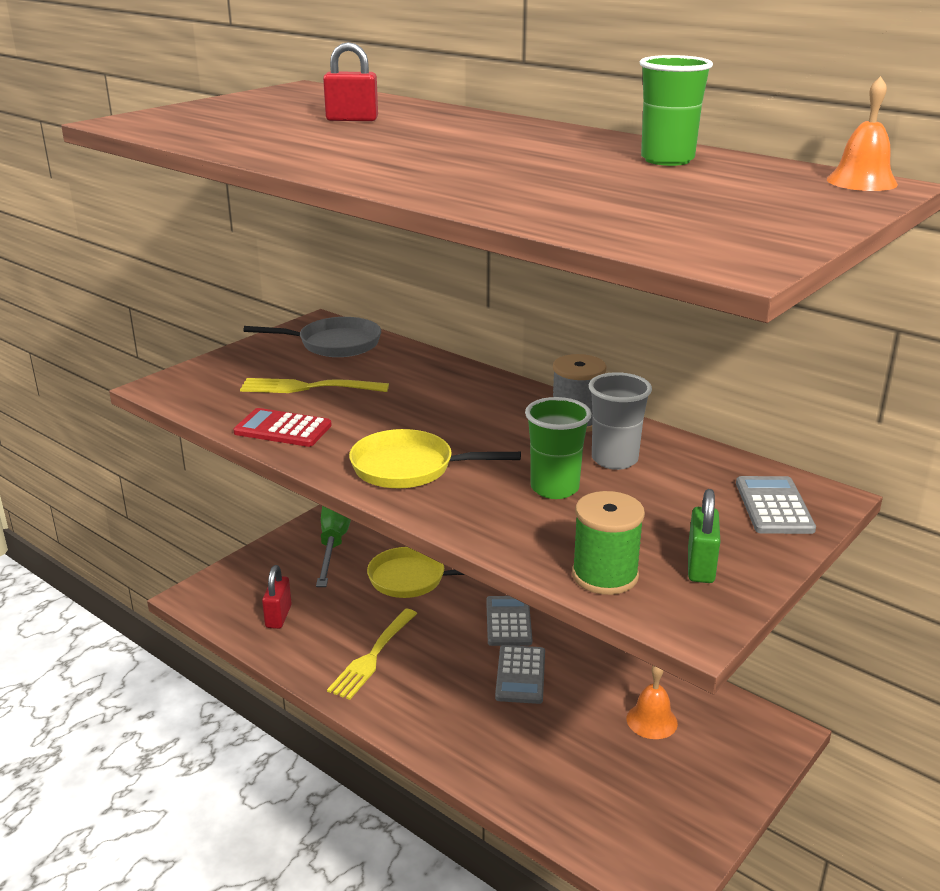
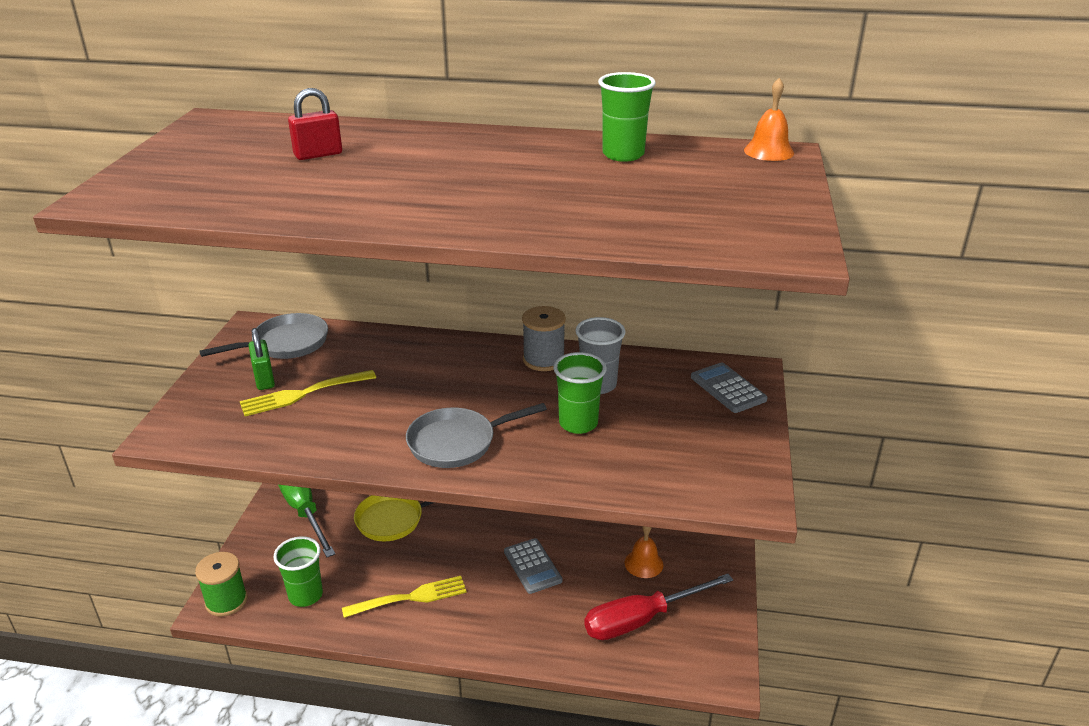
camera: 30 degrees left, 5 degrees up
red calculator [233,408,332,447] -> none
red padlock [262,565,292,629] -> green cup [274,536,323,607]
yellow fork [327,609,417,700] -> yellow fork turned 105 degrees counterclockwise [342,576,467,618]
yellow pan [349,429,521,488] -> grey pan [406,403,547,468]
grey calculator [486,596,532,646] -> none
green spool [572,491,645,595] -> green spool moved to [195,552,248,617]
green padlock [688,489,720,583] -> green padlock moved to [248,328,275,390]
none -> red screwdriver [584,573,733,640]

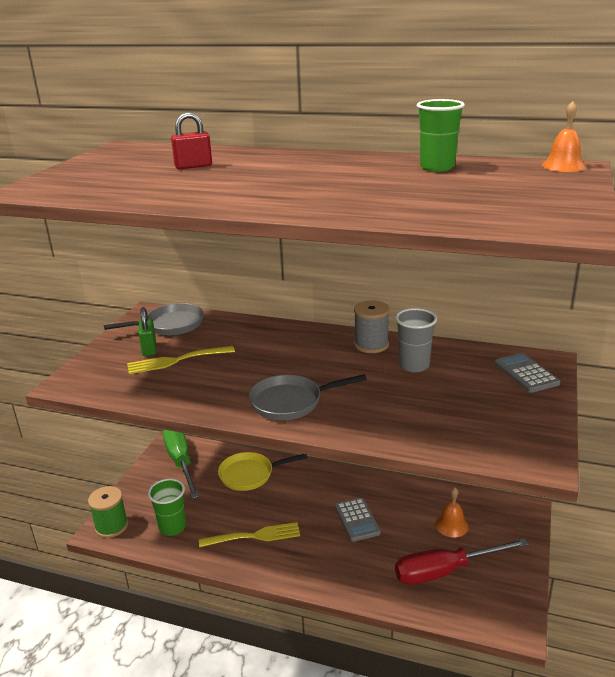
camera: 10 degrees right, 5 degrees down
green cup [553,352,606,434] -> none

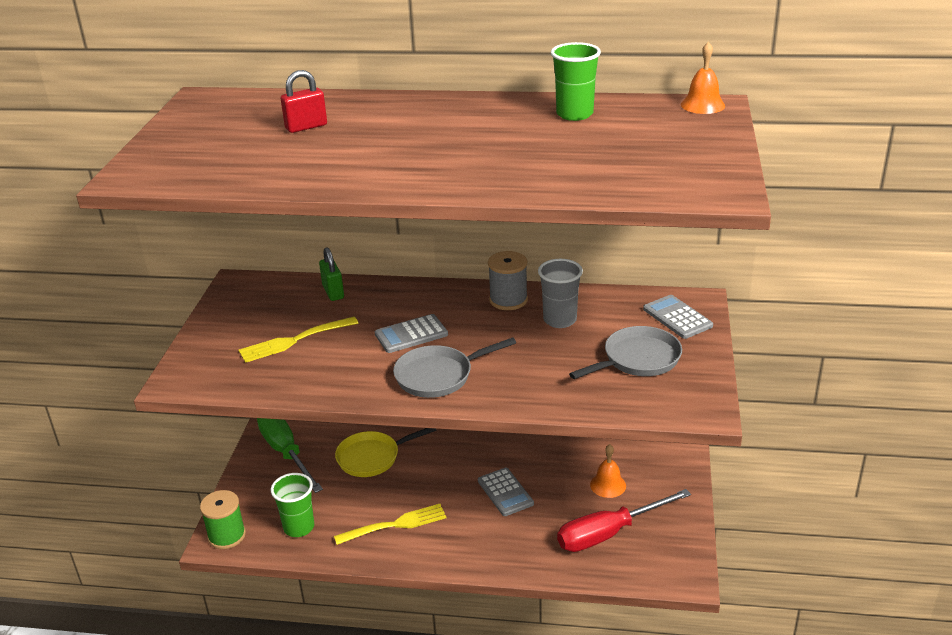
camera: 10 degrees left, 5 degrees up
grey pan [104,303,204,335] -> grey pan moved to [569,326,682,379]
green padlock [139,307,156,356] -> green padlock moved to [319,247,344,301]
none -> grey calculator [375,314,448,353]

